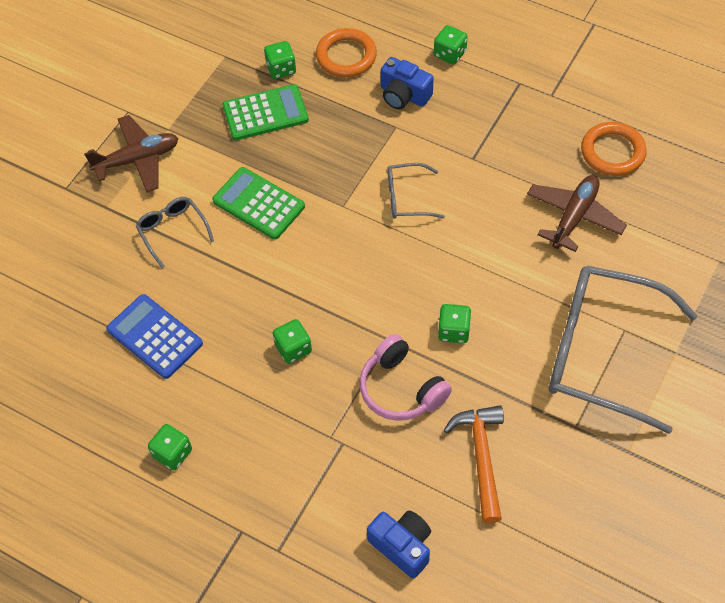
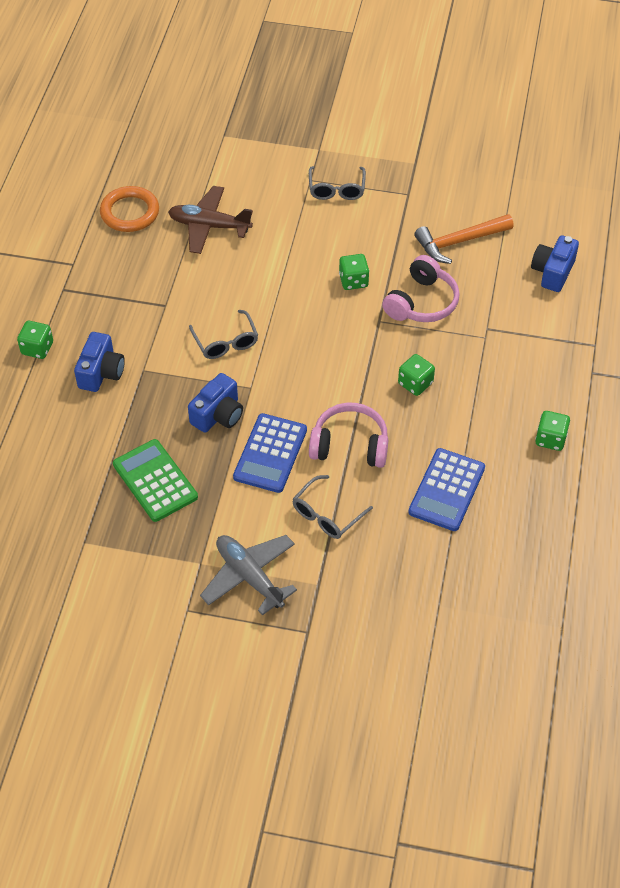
camera: 110 degrees left, 5 degrees down
brown plane [84,115,178,192] -> grey plane [200,535,297,615]
green calculator [212,167,305,239] -> blue calculator [233,413,307,493]
green dice [264,41,296,79] -> none
orange ring [316,28,377,77] -> none
grey glasses [549,266,698,434] -> grey glasses [309,166,366,200], size x0.45
none -> blue camera [188,373,243,433]
none -> pink headphones [309,403,388,468]

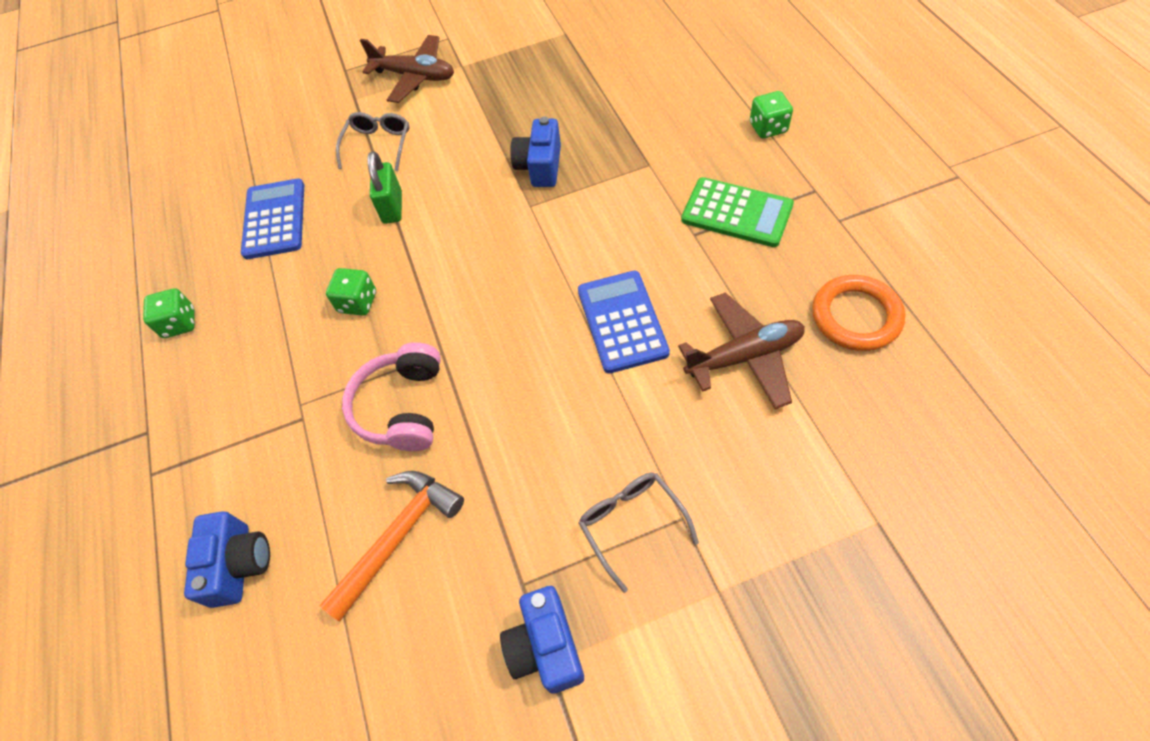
camera: 155 degrees right, 5 degrees up
blue camera [74,332,125,392] -> blue camera moved to [500,586,584,694]
green calculator [113,439,198,522] -> green calculator moved to [681,177,794,247]
grey glasses [189,310,258,359] -> none
grey plane [200,535,297,615] -> brown plane [360,35,454,103]
blue calculator [233,413,307,493] -> blue calculator moved to [578,271,670,373]
pink headphones [309,403,388,468] -> green padlock [368,151,402,224]
green dice [339,254,369,290] -> none

